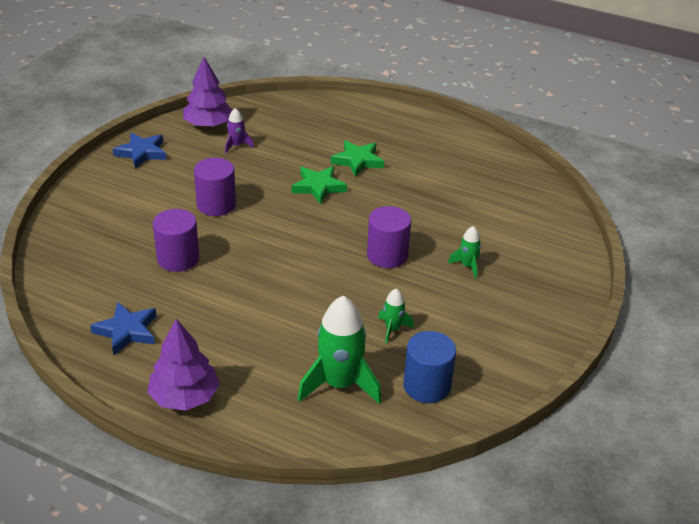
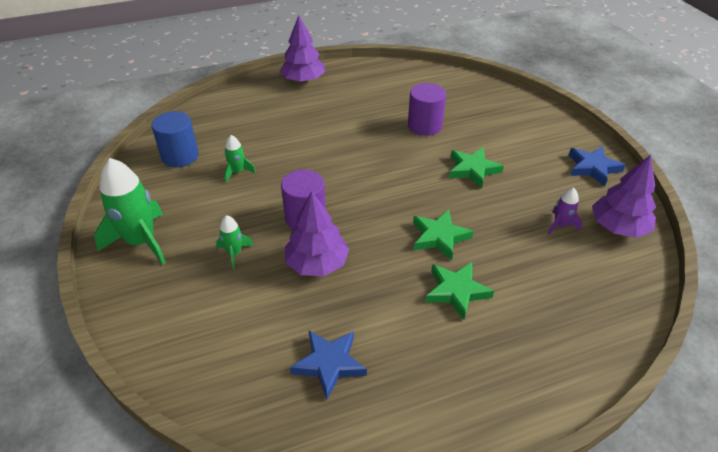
camera: 135 degrees right, 5 degrees up
blue star [90,302,157,355] -> blue star moved to [290,331,367,399]
purple cylinder [194,158,236,216] -> green star [449,147,504,188]
green rocket [298,296,382,404] -> green rocket moved to [94,158,166,264]
none -> purple tree [285,191,349,276]

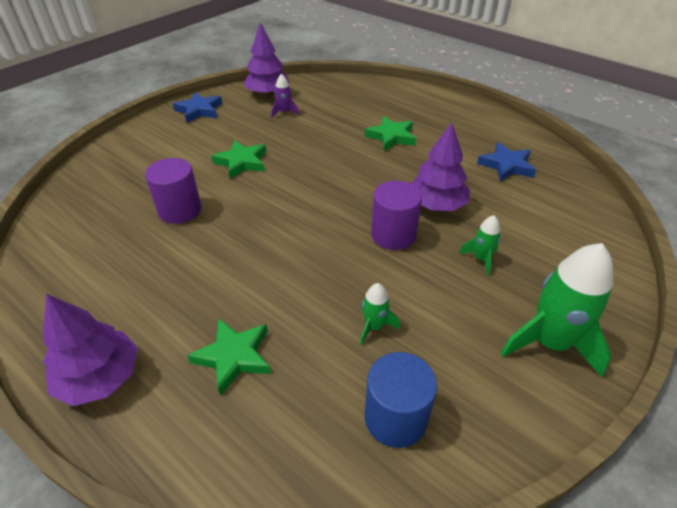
camera: 120 degrees left, 0 degrees up
green star [413,210,474,260] -> green star moved to [187,319,271,396]

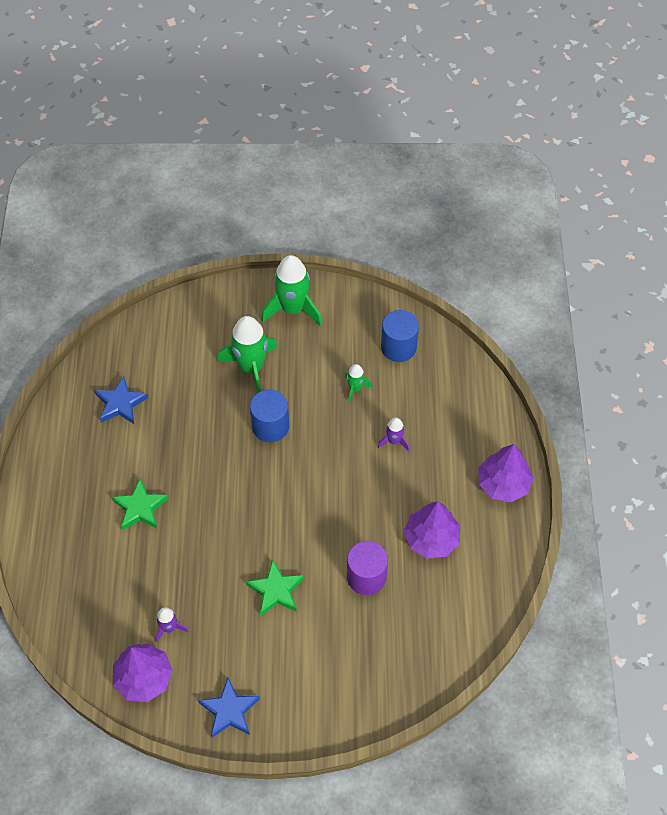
camera: 130 degrees left, 15 degrees up
green star [187,319,271,396] -> none
purple cylinder [371,181,422,250] -> blue cylinder [250,390,289,442]
purple tree [411,122,470,211] -> purple tree moved to [404,501,460,559]
green rocket [459,215,501,276] -> green rocket [218,316,278,393], size x2.04
none -> purple rocket [378,418,409,451]

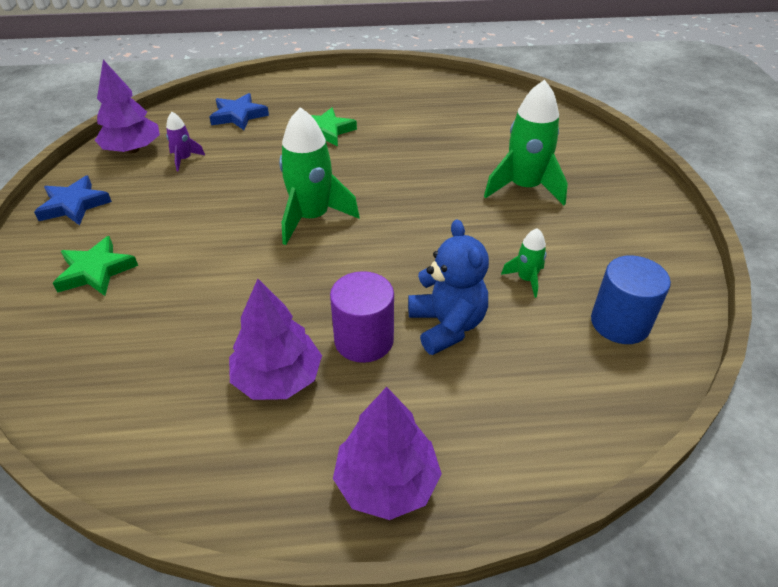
camera: 85 degrees right, 15 degrees down
blue star [95,376,149,424] -> blue star moved to [209,93,269,130]
green star [246,560,304,616] -> green star moved to [53,236,138,296]
blue cylinder [250,390,289,442] -> none
green rocket [261,255,322,326] -> green rocket moved to [279,107,360,245]
purple cylinder [347,541,388,595] -> purple cylinder moved to [330,271,394,363]
purple rocket [378,418,409,451] -> blue teddy bear [408,219,489,355]

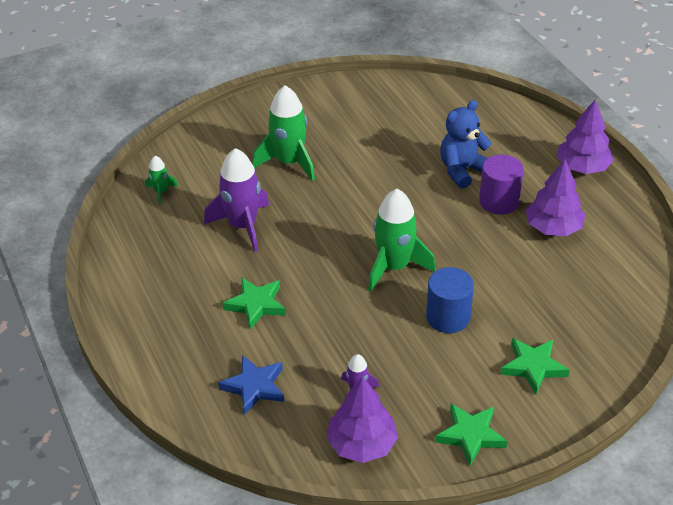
camera: 110 degrees left, 0 degrees up
blue star [34,176,112,226] -> green star [435,404,508,466]
green rocket [501,228,547,298] -> green rocket moved to [145,156,178,205]
blue cylinder [591,255,671,344] -> blue cylinder moved to [426,267,474,333]
none -> purple rocket [204,148,270,252]

